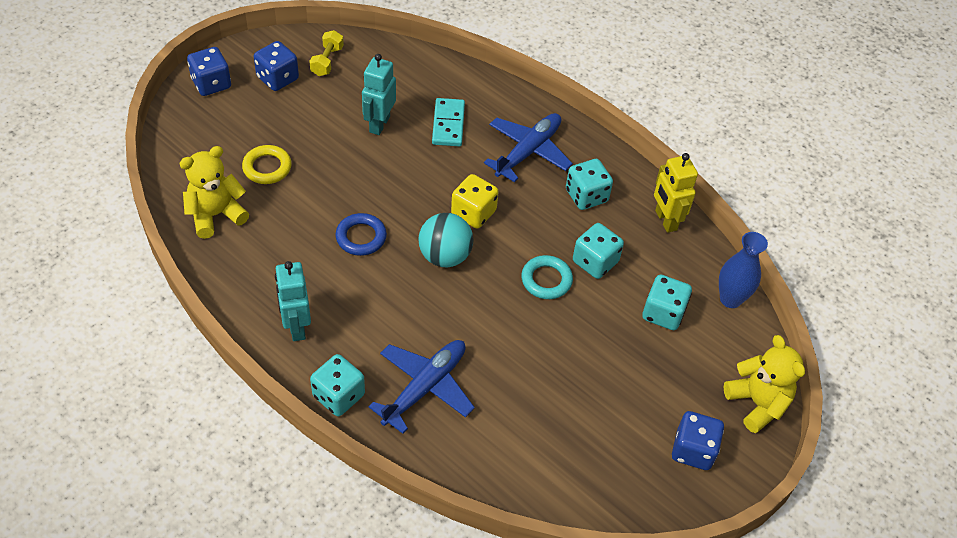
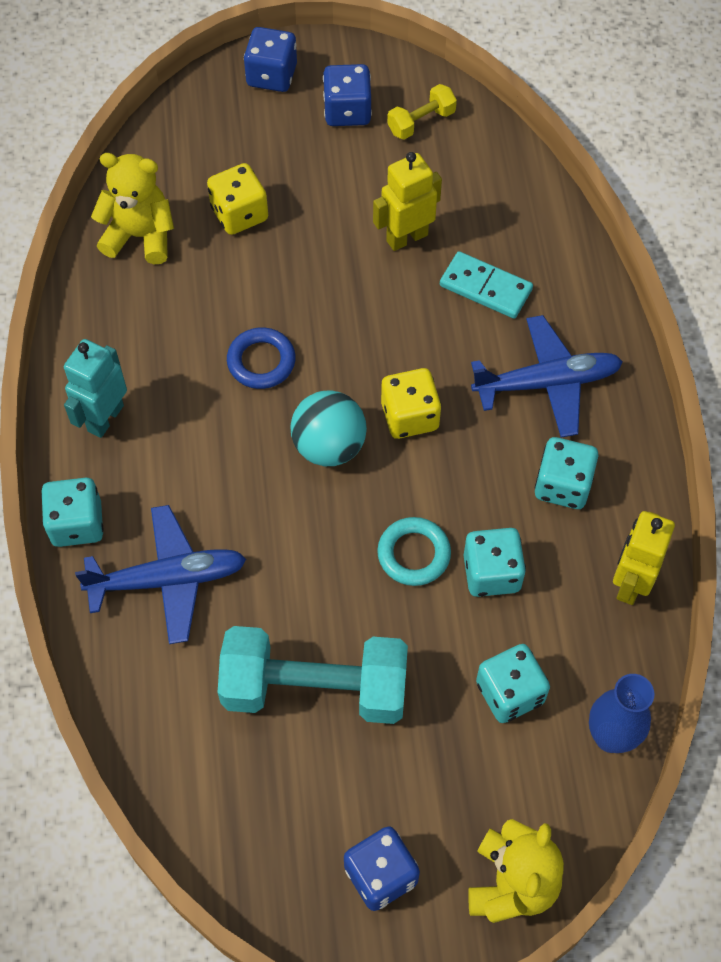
camera: 45 degrees right, 10 degrees up
yellow ring [242,145,292,184] -> yellow dice [207,163,268,235]
turquoise robot [362,54,396,135] -> yellow robot [373,152,442,251]
turquoise domino [432,98,465,147] -> turquoise domino turned 75 degrees clockwise [440,251,533,319]
none -> turquoise dumbbell [218,626,408,724]

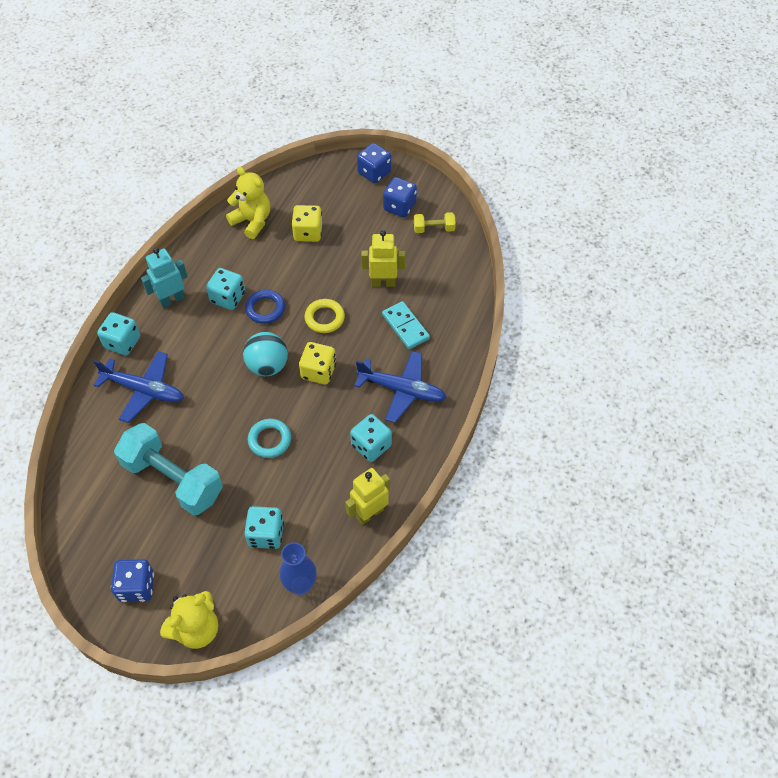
camera: 30 degrees right, 5 degrees down
turquoise dice [464,528,526,597] -> turquoise dice moved to [206,268,245,310]
none -> yellow ring [305,299,345,333]

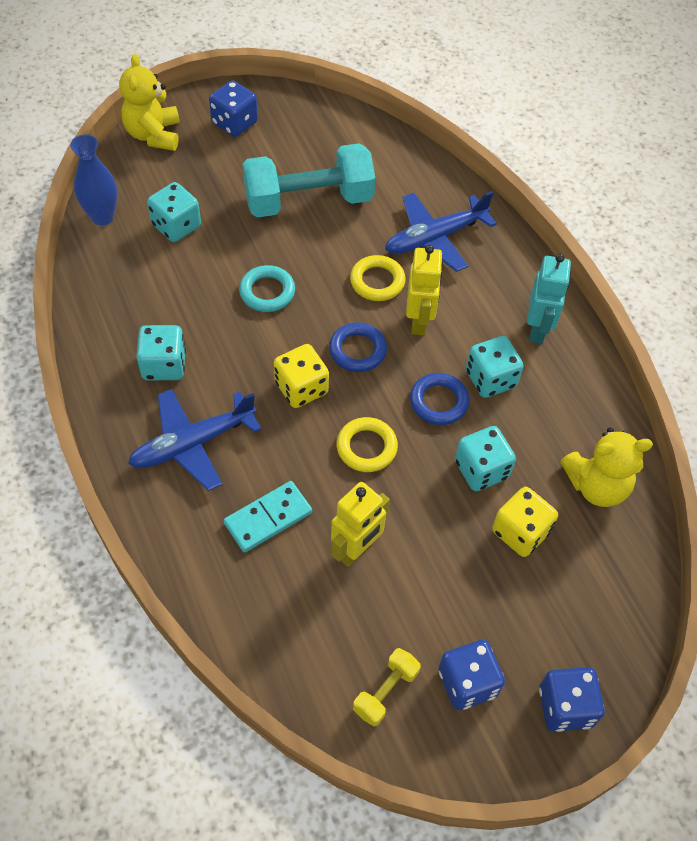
camera: 130 degrees right, 0 degrees up
turquoise dice [97,312,140,355] -> turquoise dice moved to [455,426,516,491]
turquoise ball [243,332,288,376] -> blue ring [329,322,387,372]
yellow robot [345,468,390,525] -> yellow robot moved to [406,245,443,335]
turquoise domino [382,301,430,349] -> turquoise domino turned 45 degrees counterclockwise [224,481,312,552]
none -> yellow ring [350,255,406,301]

